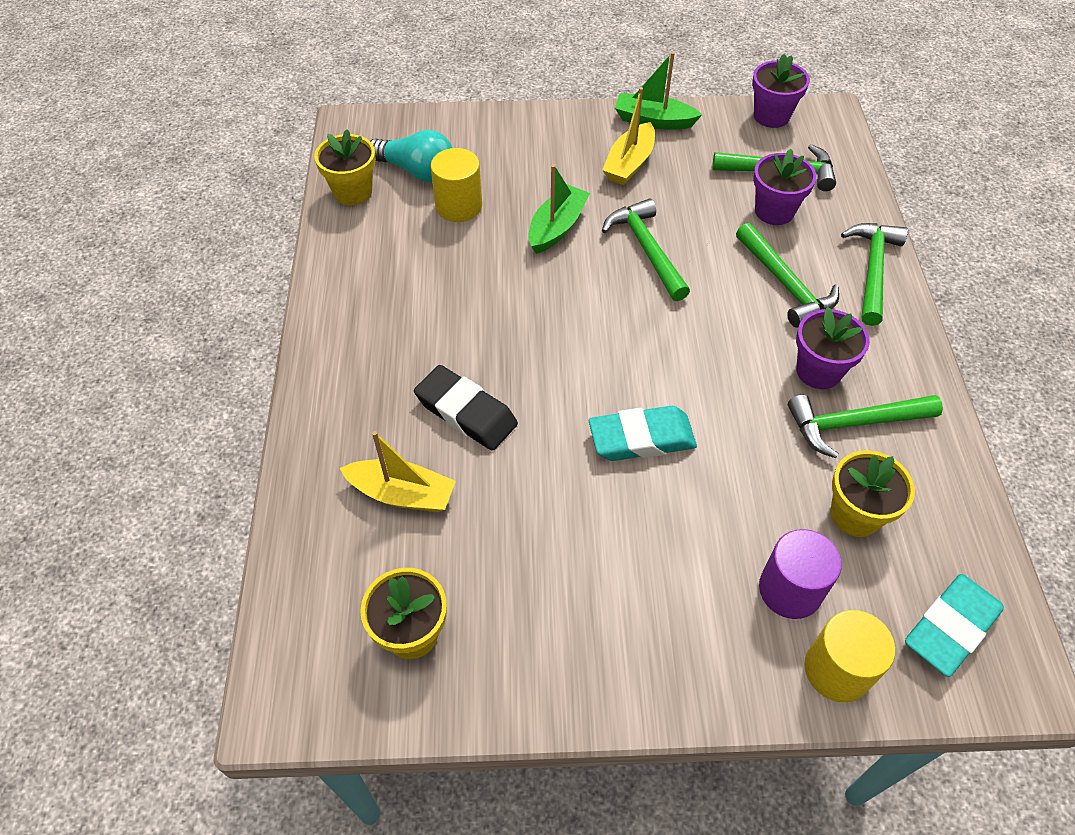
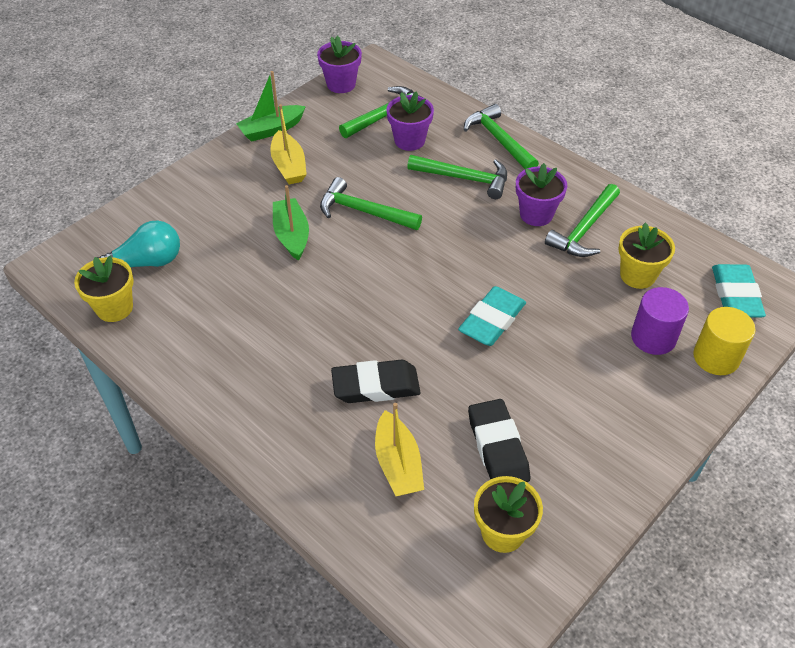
camera: 45 degrees left, 5 degrees down
yellow boat [340,431,456,512] -> yellow boat turned 105 degrees clockwise [375,403,424,496]
yellow cylinder [431,148,482,222] -> none
none -> black eraser [468,399,530,482]

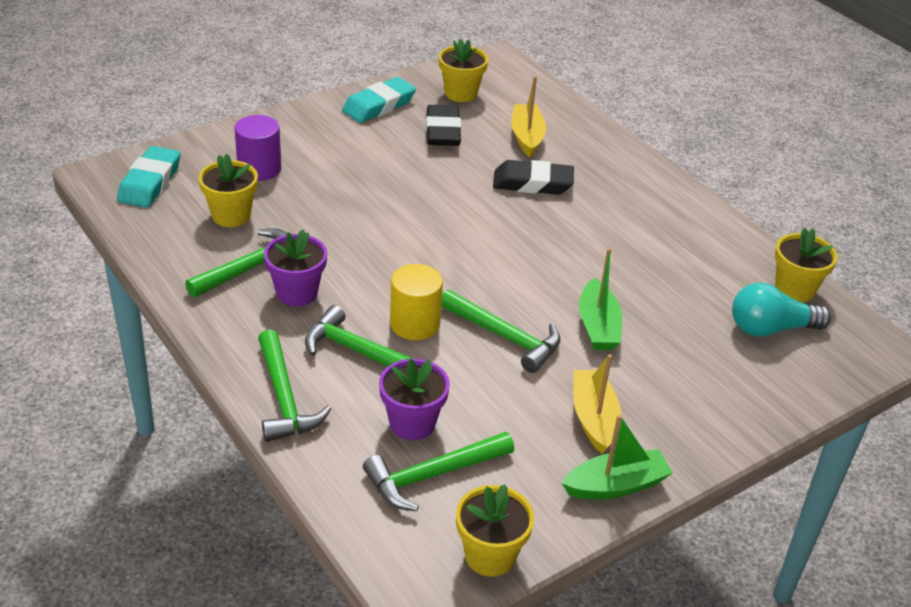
camera: 170 degrees left, 10 degrees down
purple flower pot [317,35,362,93] -> yellow flower pot [456,484,534,577]
turquoise eraser [458,286,526,346] -> turquoise eraser moved to [342,77,416,123]
yellow cylinder [693,307,756,375] -> yellow cylinder moved to [390,264,443,340]

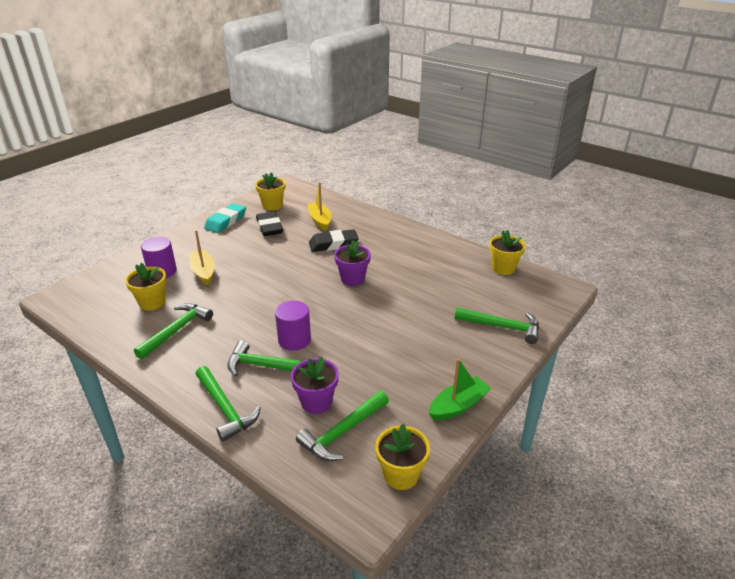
camera: 15 degrees left, 5 degrees down
turquoise eraser [117,146,181,208] -> none
purple flower pot [264,229,327,307] -> purple flower pot moved to [334,240,371,286]
yellow cylinder [390,264,443,340] -> purple cylinder [275,301,311,351]
green hammer [441,289,561,373] -> green hammer moved to [455,308,539,344]
yellow boat [573,354,621,454] -> yellow boat moved to [189,231,215,285]
green boat [579,248,622,350] -> none
turquoise light bulb [732,283,831,337] -> none

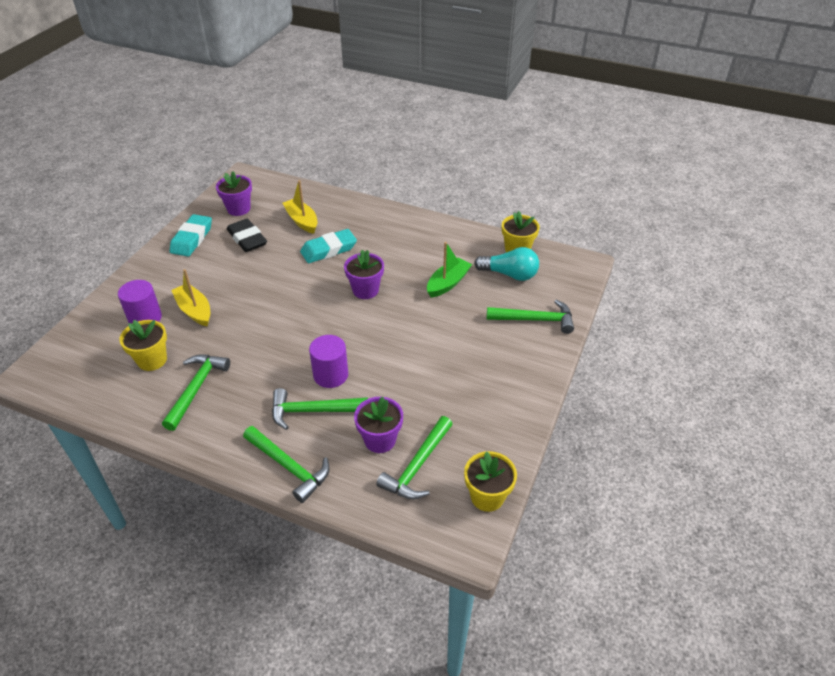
camera: 15 degrees left, 10 degrees up
yellow flower pot [255,172,285,210] -> purple flower pot [216,172,252,216]
black eraser [309,229,359,252] -> turquoise eraser [300,229,357,263]
green boat [429,358,491,421] -> green boat moved to [427,242,472,298]
none -> turquoise light bulb [474,247,539,281]

